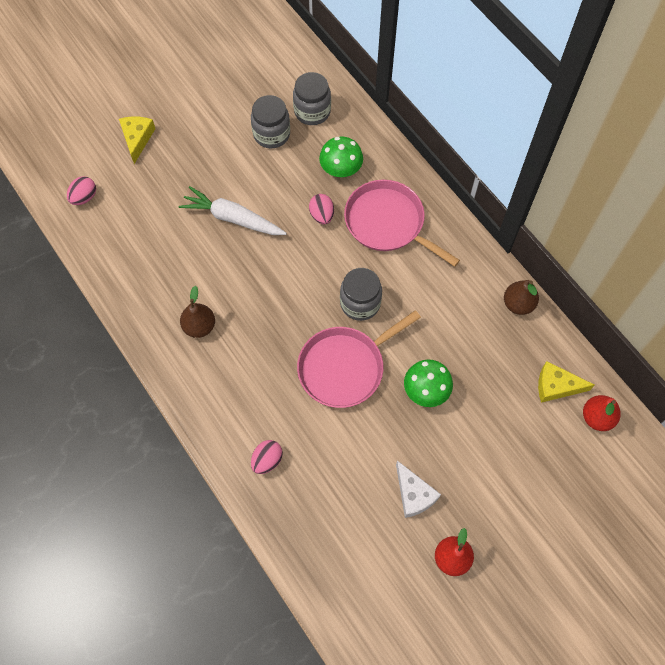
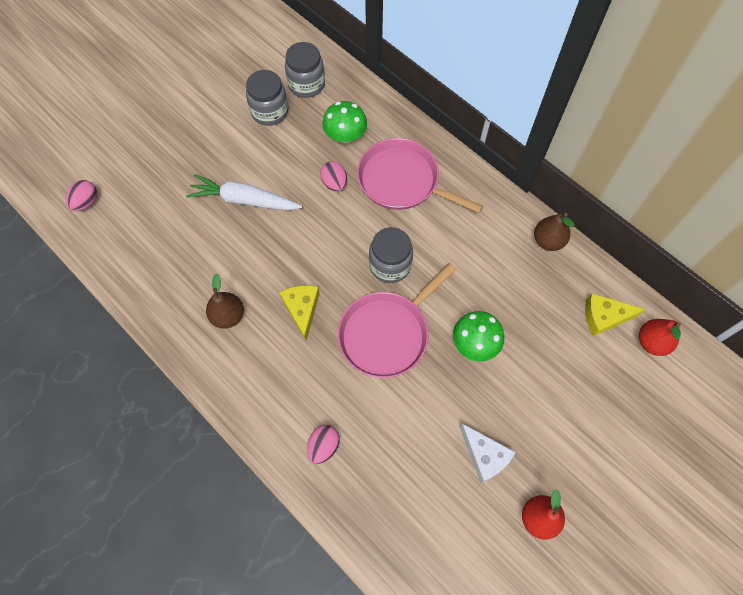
camera: 10 degrees left, 0 degrees up
yellow cheese [119,116,155,164] -> yellow cheese moved to [279,285,320,341]

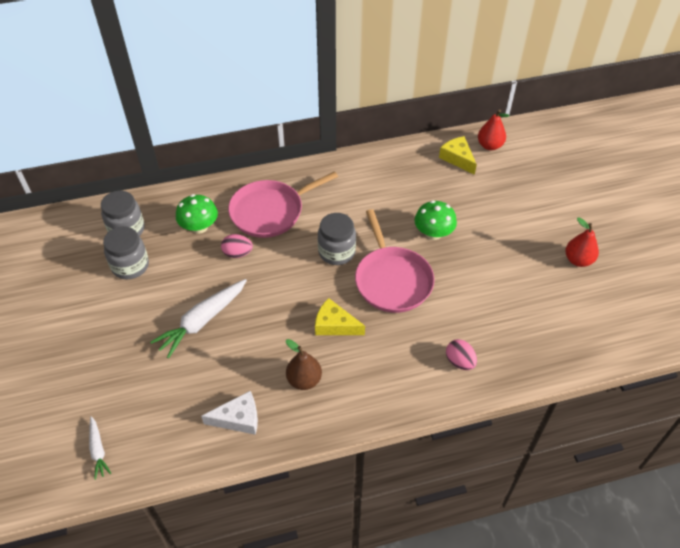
camera: 60 degrees left, 15 degrees down
pink egg [66,180,97,211] -> white carrot [89,416,112,480]
white cheese [460,423,516,483] -> white cheese moved to [201,391,258,435]
brown pear [534,213,575,251] -> none
yellow cheese [585,293,646,336] -> yellow cheese turned 120 degrees clockwise [439,136,477,175]

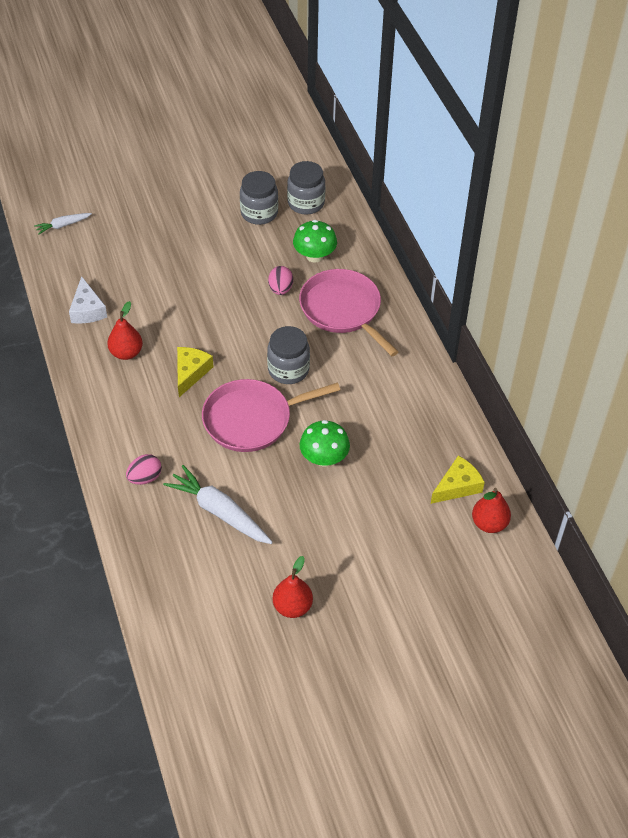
camera: 85 degrees right, 0 degrees up
white carrot [150,279,247,359] -> white carrot moved to [163,465,273,544]
brown pear [286,339,322,390] -> red pear [107,301,143,360]

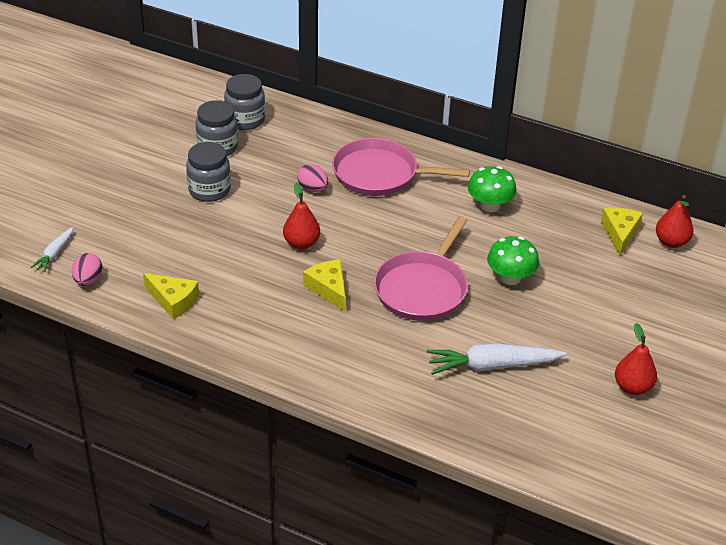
camera: 45 degrees left, 10 degrees down
white cheese [69,276,107,324] -> yellow cheese [143,273,199,320]
red pear [107,301,143,360] -> red pear moved to [283,182,320,249]
pink egg [126,454,162,485] -> pink egg moved to [72,253,102,286]
grey jar [267,326,310,384] -> grey jar moved to [186,142,231,202]
green mushroom [293,220,337,263] -> green mushroom moved to [468,166,516,212]

